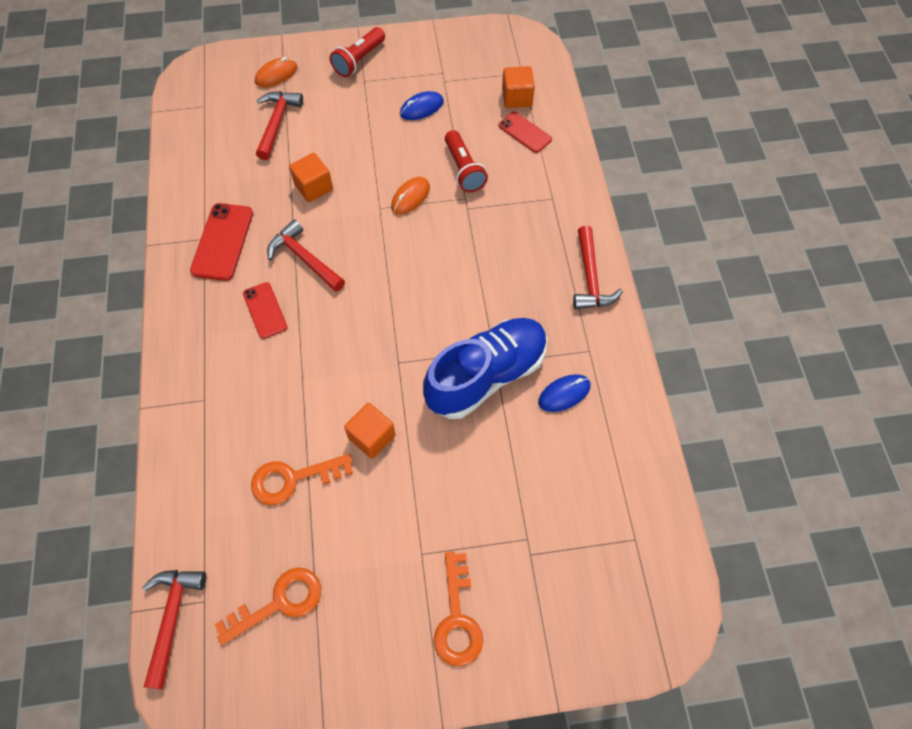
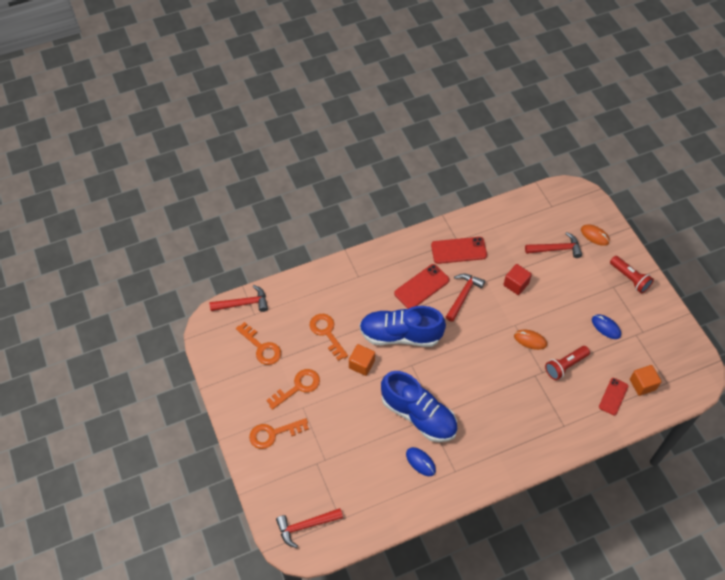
camera: 75 degrees right, 5 degrees down
red phone [243,282,287,339] -> red phone [394,264,450,309], size x1.53
orange cube [289,153,333,202] -> red cube [503,264,532,295]
red flashlight [330,27,385,77] -> red flashlight turned 150 degrees counterclockwise [610,256,654,293]
red hammer [573,226,623,309] -> red hammer moved to [276,508,343,548]
none -> orange key [266,369,320,410]
none -> blue shoe [359,306,446,347]

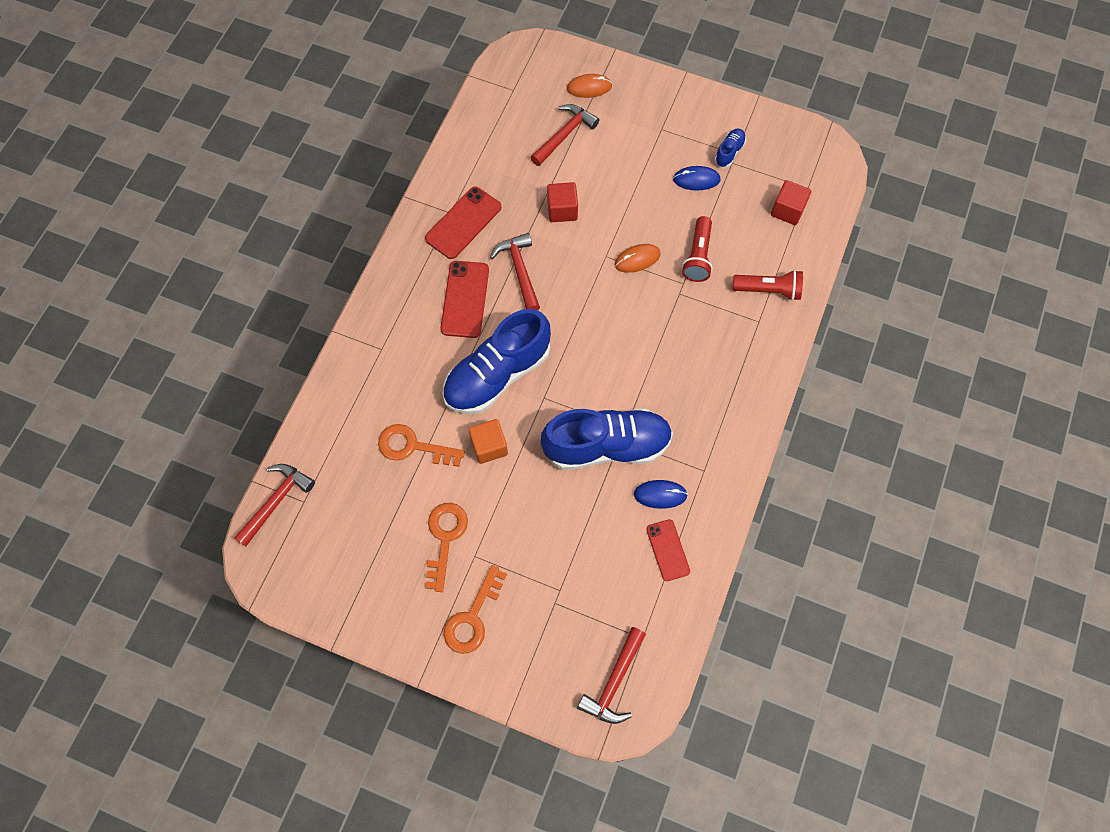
camera: 45 degrees left, 10 degrees up
orange key [236,322,281,365] -> none
red phone [599,378,628,415] -> red phone moved to [646,519,690,581]
red flashlight [610,256,654,293] -> red flashlight moved to [733,270,803,301]
orange cube [630,365,662,396] -> red cube [771,180,812,225]
none -> blue shoe [715,129,746,167]

